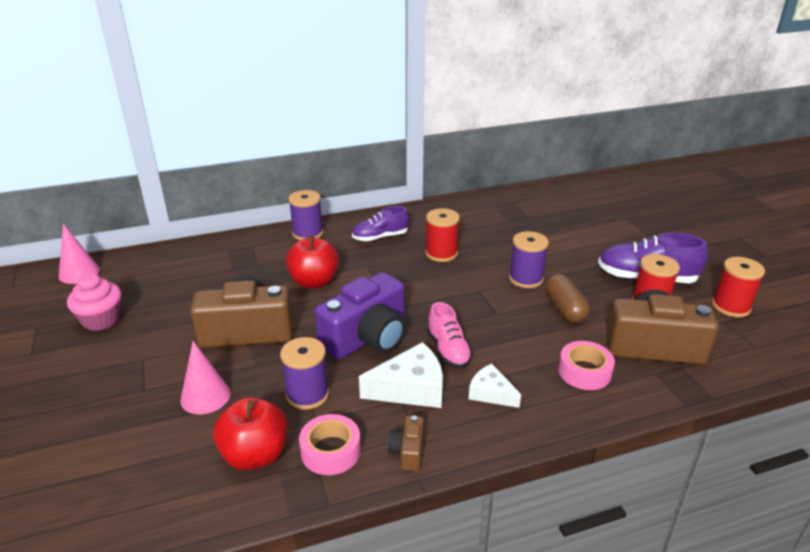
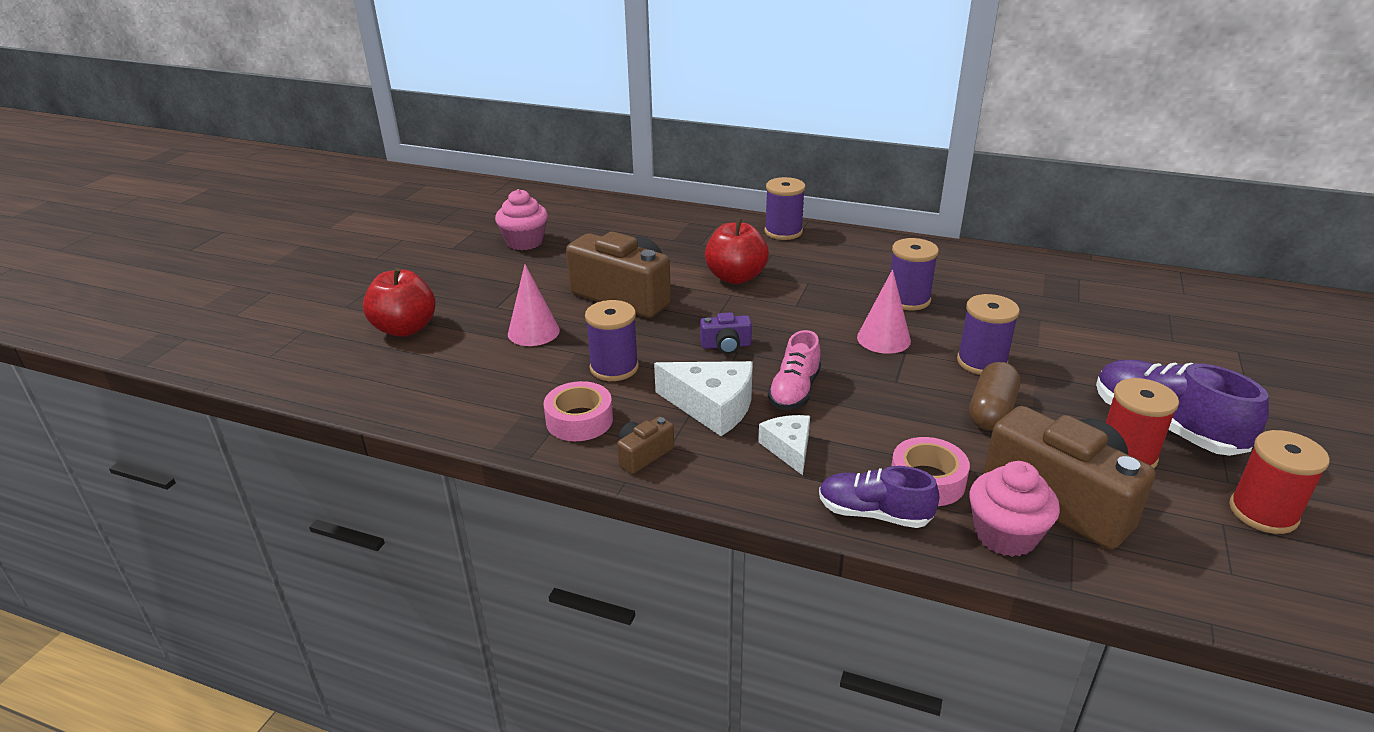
camera: 40 degrees right, 0 degrees up
pink cone [59,224,100,284] -> pink cone moved to [857,269,911,354]
red apple [213,397,287,470] -> red apple moved to [363,268,436,337]
purple camera [315,272,406,360] -> purple camera [700,312,752,354], size x0.45
purple shoe [352,206,409,241] -> purple shoe moved to [819,466,940,528]
red spool [425,208,460,262] -> purple spool [890,238,939,310]
none -> pink cupcake [970,461,1060,557]

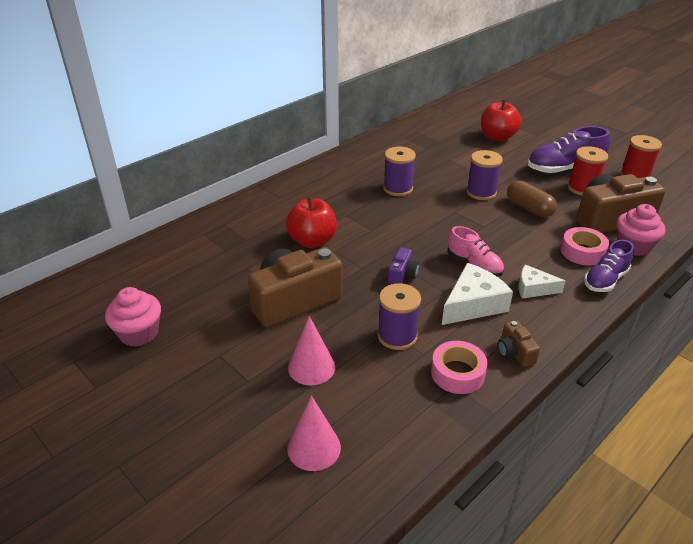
camera: 65 degrees left, 5 degrees up
red apple [363,268,436,337] -> red apple moved to [481,100,521,142]
purple spool [765,177,805,240] -> none
pink cone [857,269,911,354] -> pink cone moved to [287,396,341,471]

